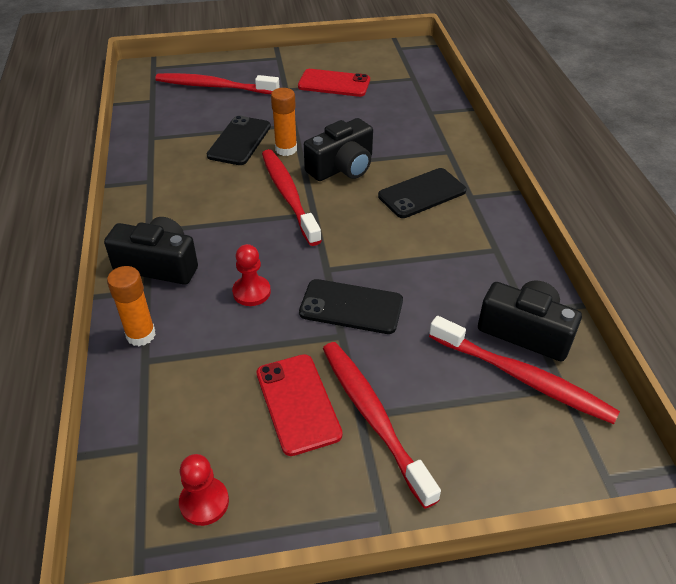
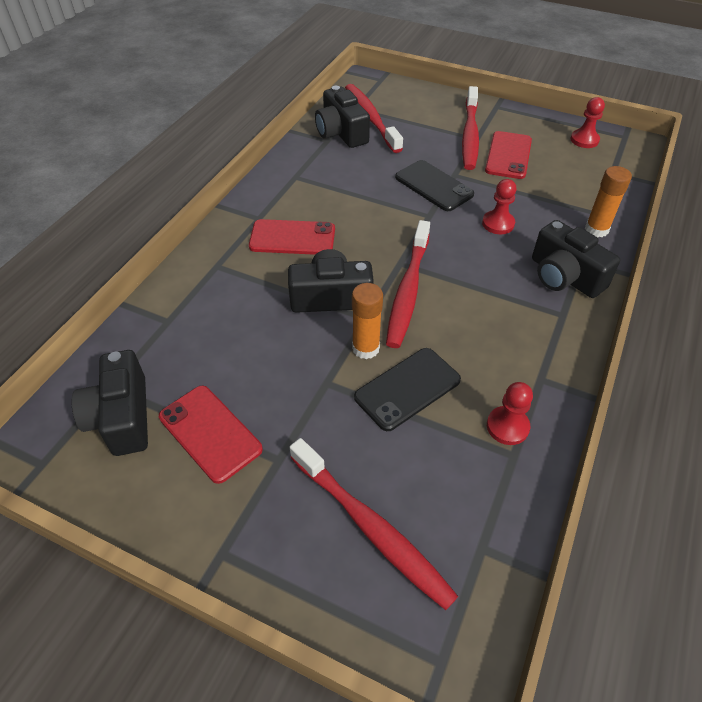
camera: 145 degrees left, 5 degrees up
black phone [378,168,467,218] -> red phone [249,219,335,255]
none -> black camera [72,350,148,456]
none -> red pawn [487,382,533,445]

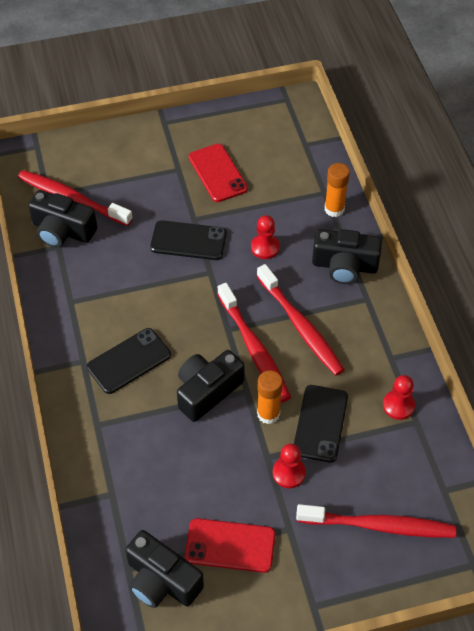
camera: 40 degrees left, 5 degrees up
red phone [249,219,335,255] -> black phone [87,328,171,394]
red toothbrush [462,86,479,170] -> red toothbrush moved to [257,264,345,376]
red pawn [571,97,605,148] -> red pawn moved to [273,444,306,488]

